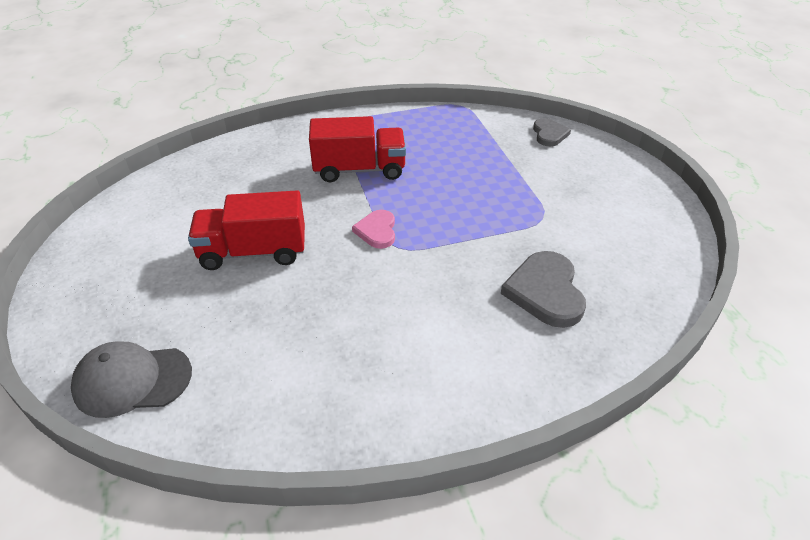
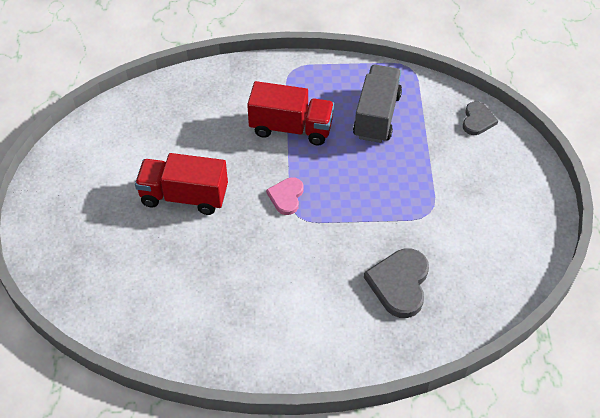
camera: 15 degrees right, 10 degrees up
grey cap [71,341,192,418] -> none
none -> grey truck [353,65,402,143]

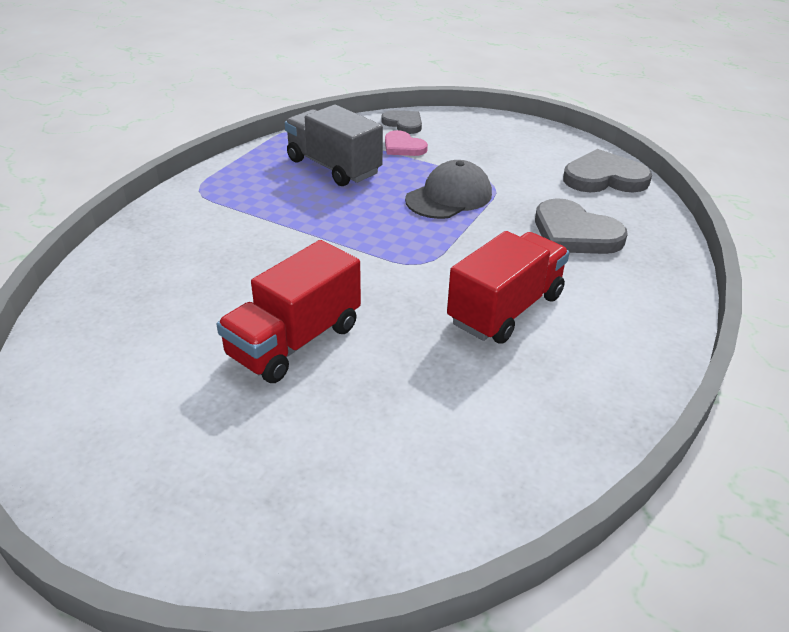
camera: 60 degrees left, 15 degrees down
red truck [247,81,334,145] -> red truck moved to [447,231,570,344]
pink heart [266,177,304,215] -> pink heart moved to [385,130,428,156]
none -> grey cap [405,160,492,219]
none -> grey heart [563,149,652,192]

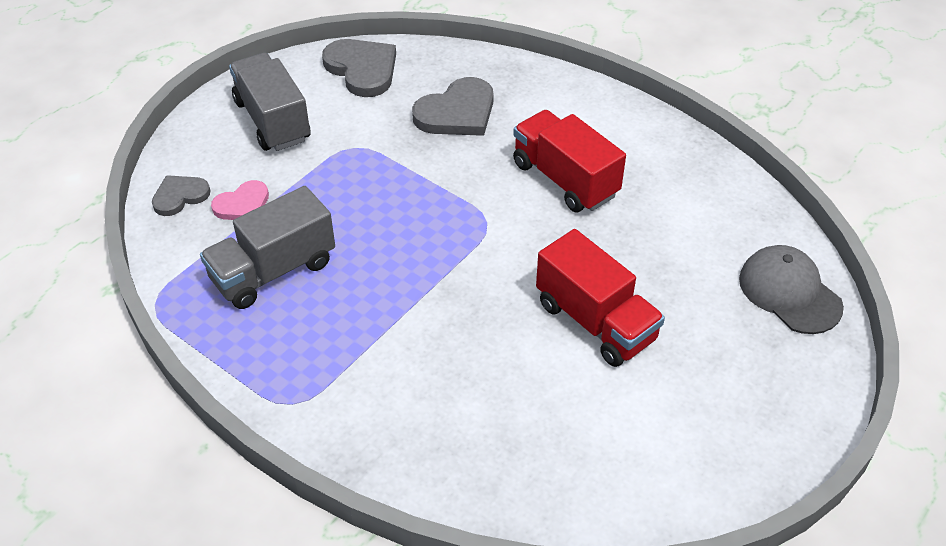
camera: 80 degrees left, 10 degrees up
grey cap [405,160,492,219] -> grey cap moved to [739,245,844,334]
grey heart [563,149,652,192] -> grey heart turned 135 degrees clockwise [322,39,396,97]
none -> grey truck [229,53,311,151]

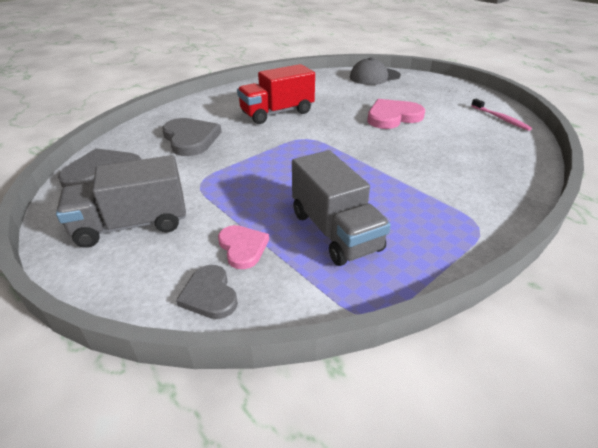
camera: 80 degrees left, 10 degrees down
red truck [536,229,665,367] -> pink heart [367,99,425,129]
none -> pink toothbrush [471,99,532,131]

